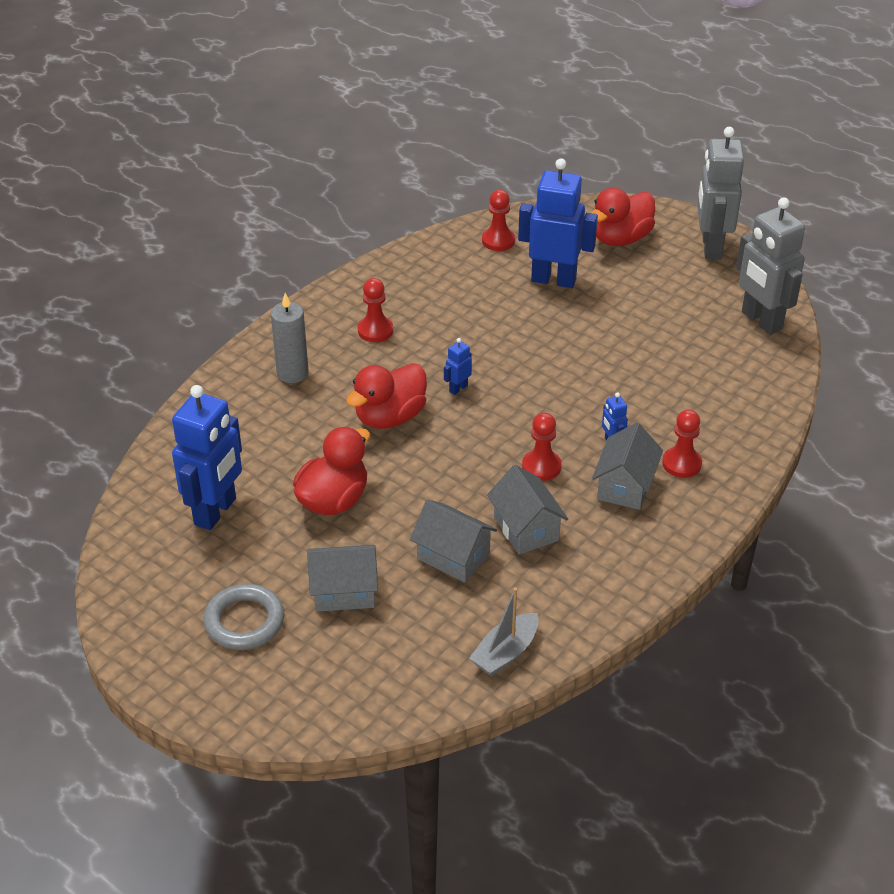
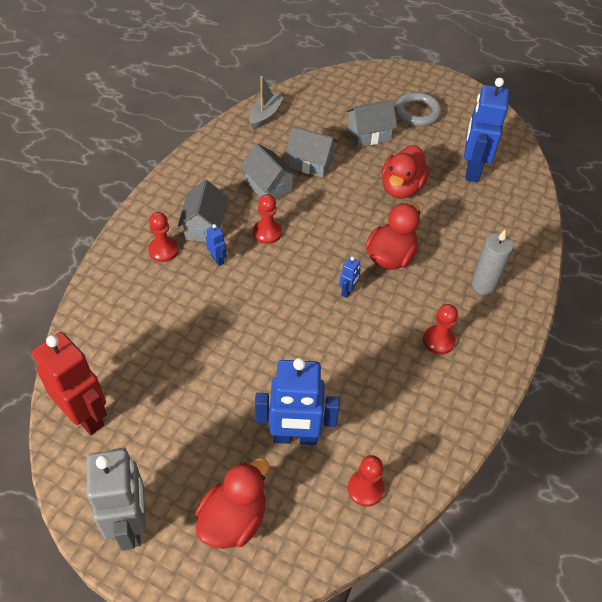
camera: 165 degrees right, 10 degrees up
grey robot [736,197,805,335] -> red robot [32,332,107,435]

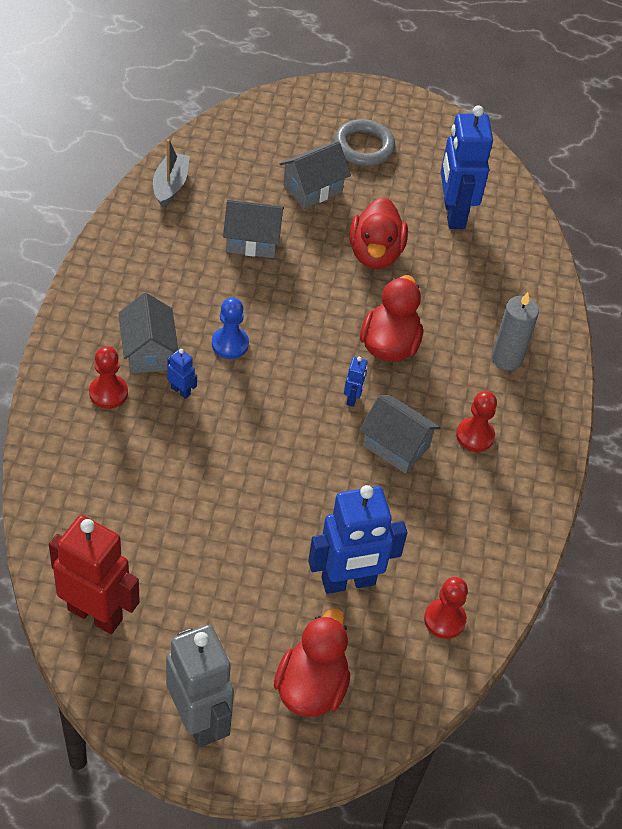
camera: 20 degrees left, 0 degrees up
grey house [240,143,298,200] -> grey house moved to [359,395,441,474]
red pawn [253,194,282,244] -> blue pawn [212,297,249,359]

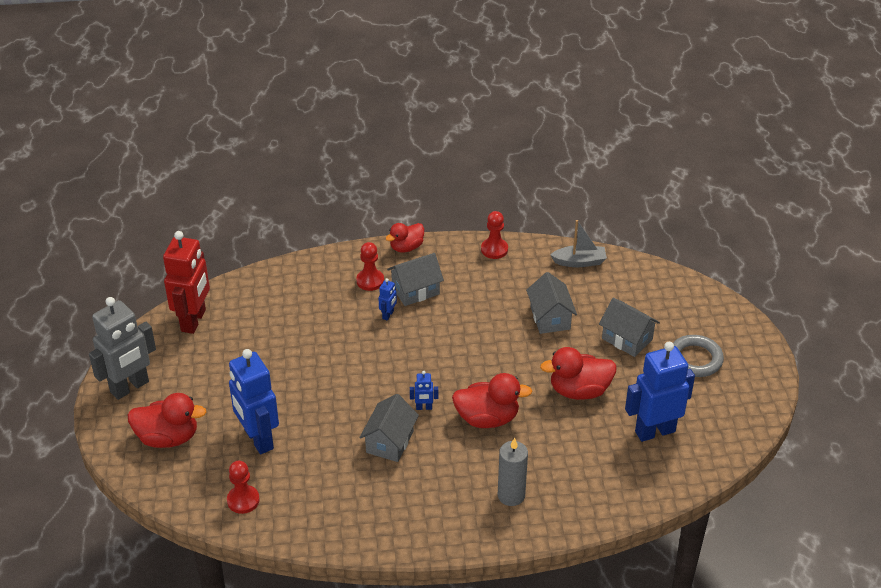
camera: 80 degrees right, 10 degrees down
blue pawn [212,297,249,359] -> none
red pawn [456,391,497,452] -> red pawn moved to [481,211,508,259]
none -> red duck [385,223,424,253]

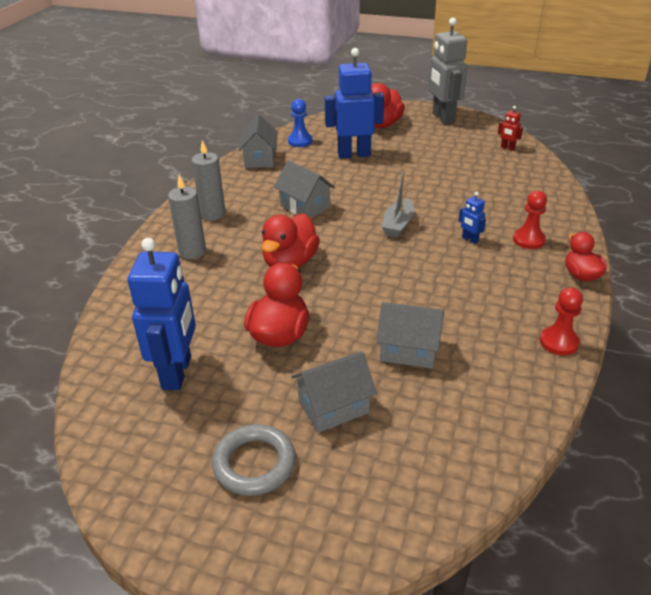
camera: 115 degrees right, 5 degrees down
red robot [163,231,210,334] -> red robot [498,106,523,151], size x0.42
red pawn [227,461,260,514] -> blue pawn [288,99,313,147]
grey house [387,253,444,306] -> grey house moved to [238,114,278,168]
blue robot [410,371,438,410] -> none
grey boat [550,220,607,267] -> grey boat moved to [382,167,414,238]
none -> grey candle [192,140,226,221]

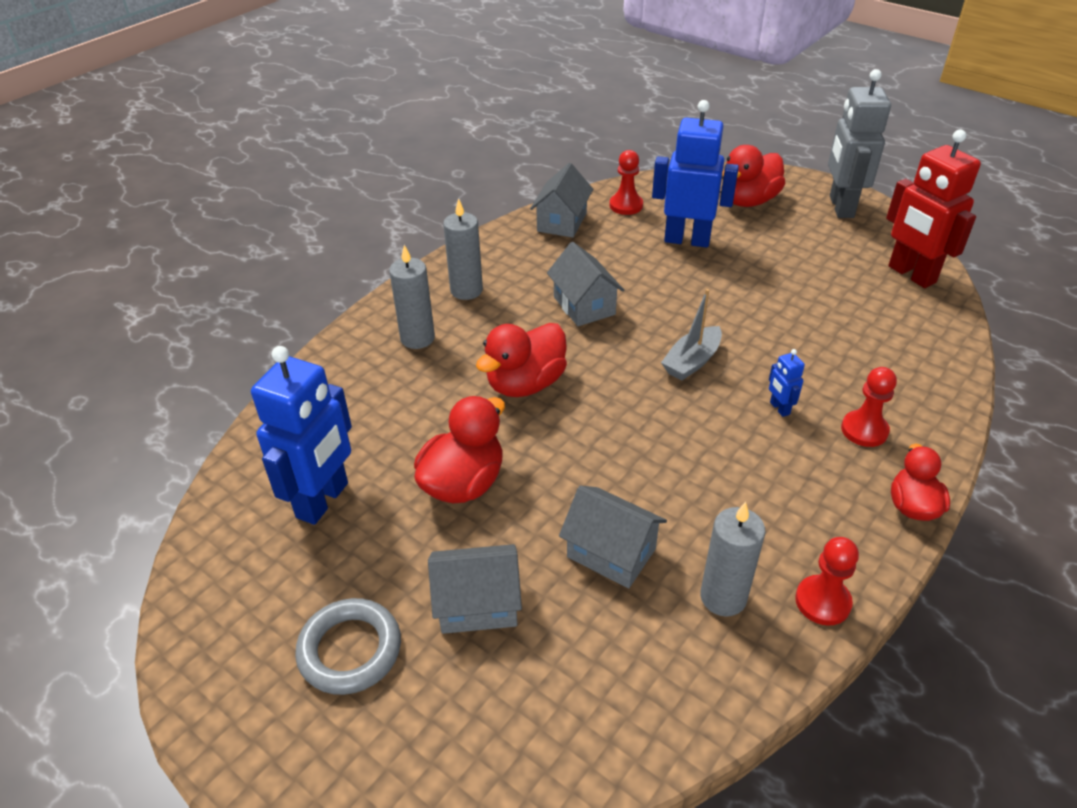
camera: 20 degrees right, 5 degrees up
blue pawn [288,99,313,147] -> red pawn [609,150,643,215]
red robot [498,106,523,151] -> red robot [886,130,981,288], size x2.36
none -> grey candle [700,502,765,617]

